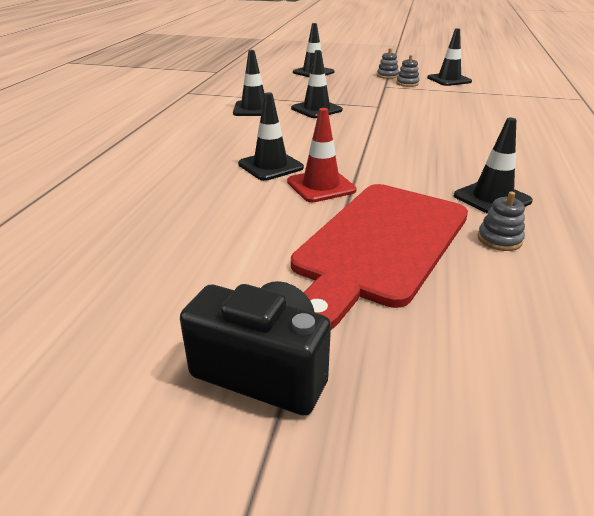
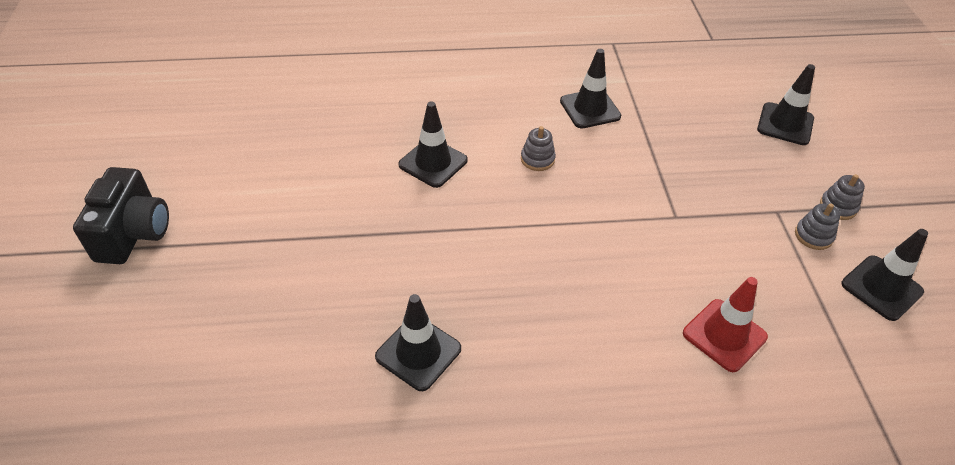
camera: 70 degrees right, 15 degrees up
red traffic cone [287,108,356,202] -> red traffic cone moved to [683,277,768,372]
black traffic cone [291,50,343,118] -> none
red cutting board [291,184,468,330] -> none
grey stacking toy [478,192,525,251] -> grey stacking toy moved to [521,126,556,171]

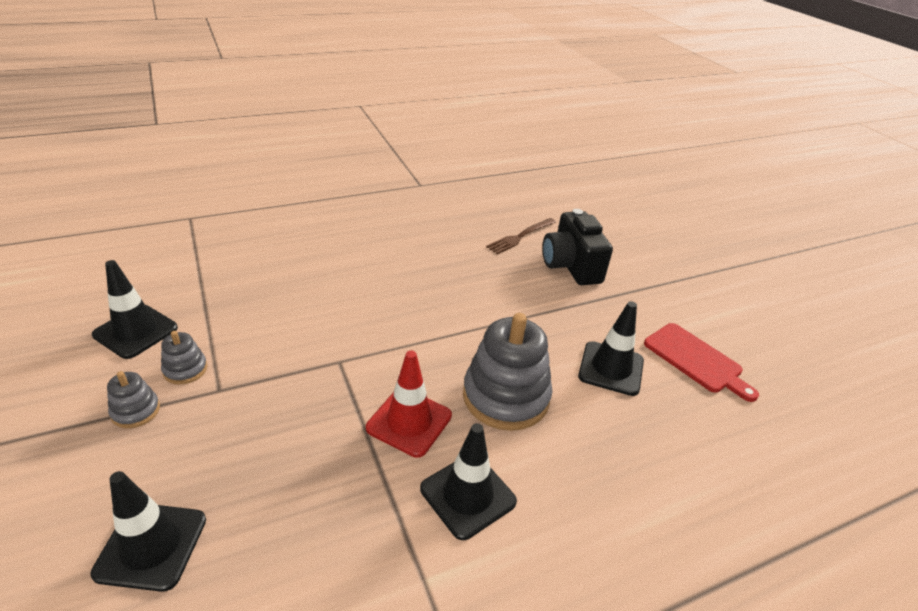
camera: 160 degrees right, 10 degrees down
black camera [73,167,169,264] -> black camera moved to [542,209,613,285]
black traffic cone [375,294,461,391] -> brown fork [486,218,556,254]
grey stacking toy [521,126,556,171] -> grey stacking toy [463,313,552,431], size x2.11
red traffic cone [683,277,768,372] -> red traffic cone moved to [366,350,452,458]
none -> red cutting board [644,323,759,402]

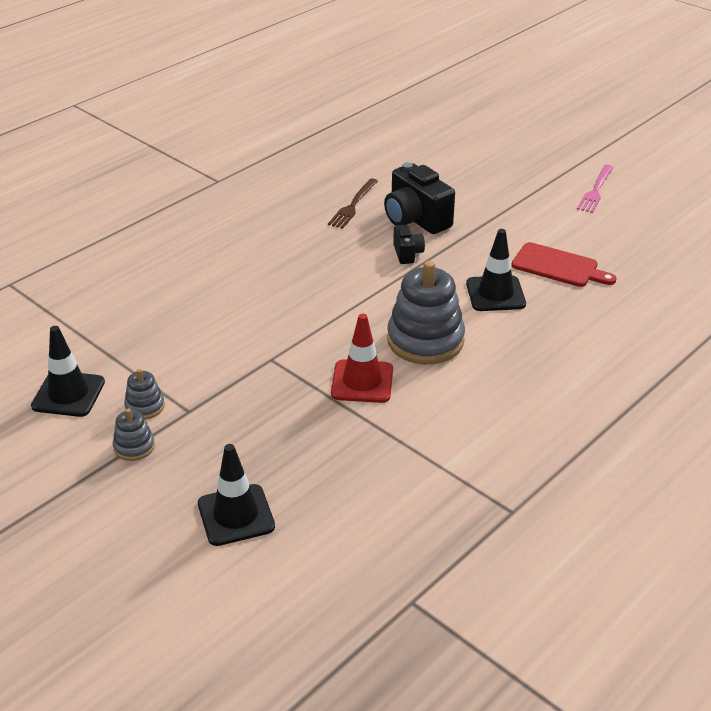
camera: 20 degrees left, 0 degrees up
black traffic cone [420,423,517,540] -> none
none -> black camera [393,225,425,264]
none -> pink fork [577,165,614,213]

